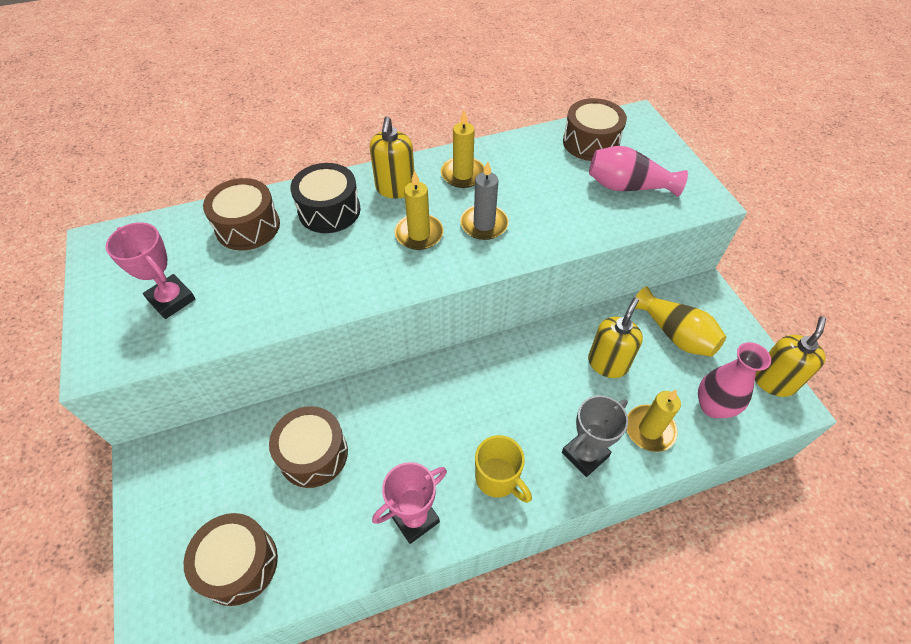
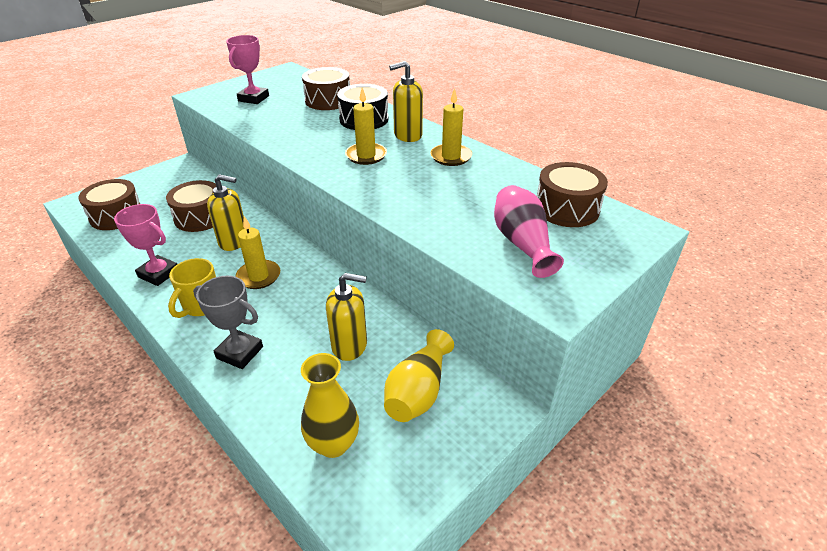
camera: 65 degrees right, 15 degrees down
grey candle [460,161,509,240] -> none
yellow candle [626,389,681,452] -> yellow candle moved to [235,216,280,289]
pink vase [698,342,771,418] -> yellow vase [301,353,359,458]
yellow soap dispenser [755,316,826,397] -> yellow soap dispenser moved to [207,174,245,251]

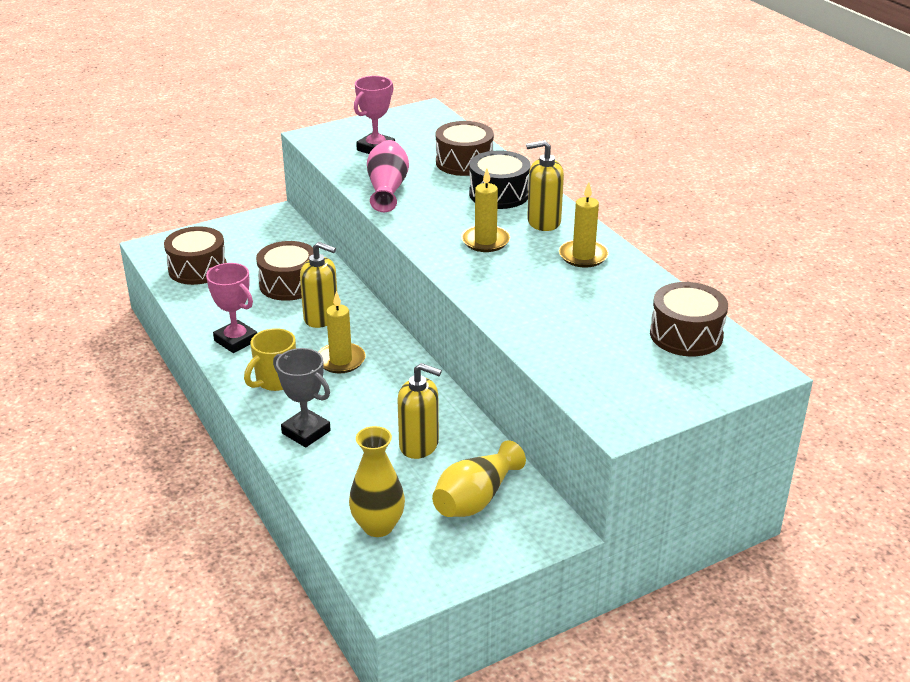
camera: 15 degrees right, 5 degrees down
pink vase [494,185,564,278] -> pink vase moved to [367,140,409,212]

